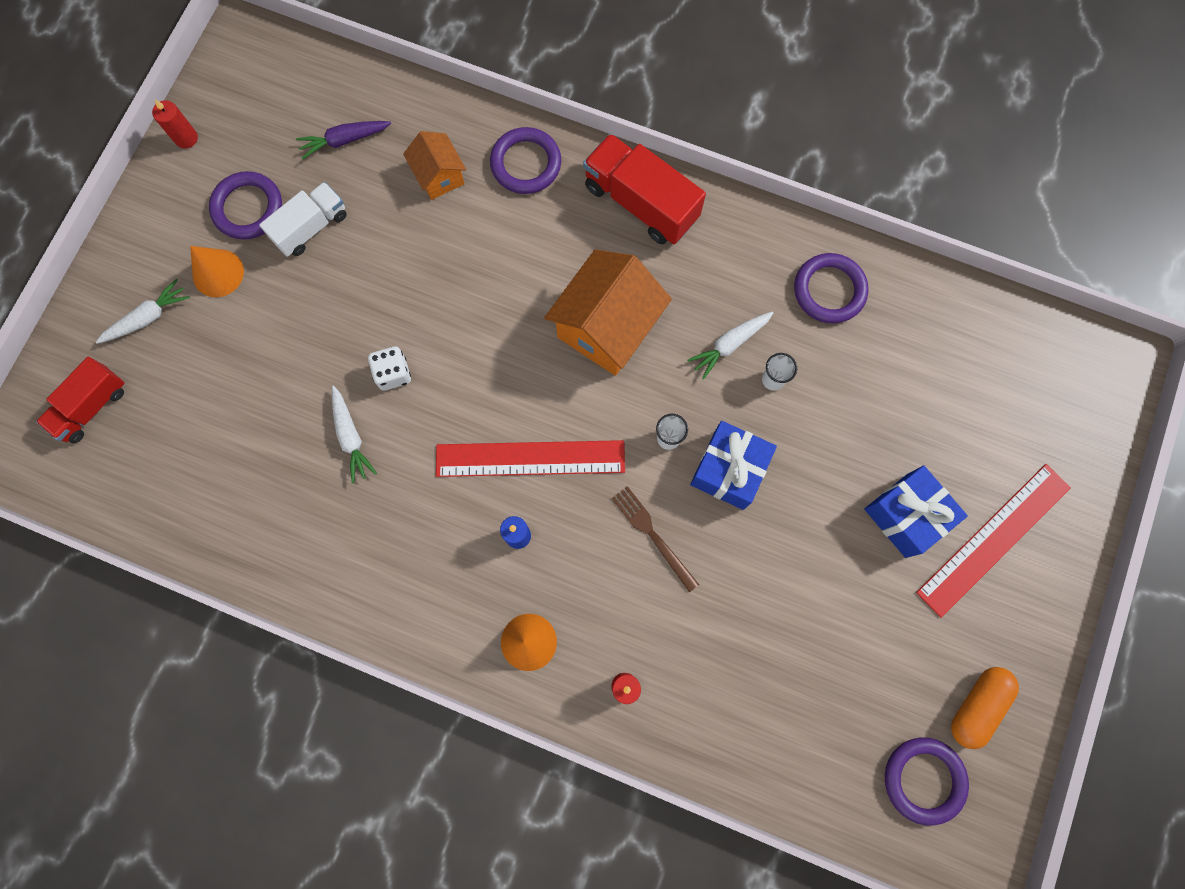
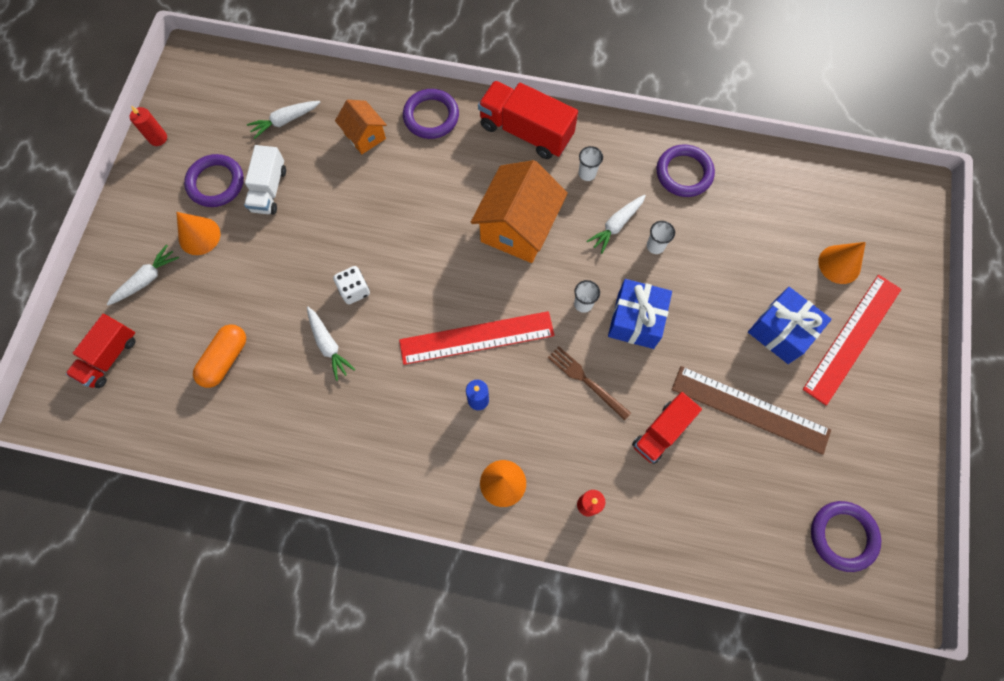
camera: 10 degrees left, 5 degrees down
white truck [259,182,347,257] -> white truck turned 150 degrees clockwise [244,145,286,215]
purple carrot [296,121,391,159] -> white carrot [247,101,320,139]
orange capsule [951,667,1019,749] -> orange capsule moved to [193,324,246,388]
none -> white cup [579,146,603,181]
none -> red truck [632,392,702,464]
none -> brown ruler [672,366,831,455]
none -> orange cone [818,242,866,284]

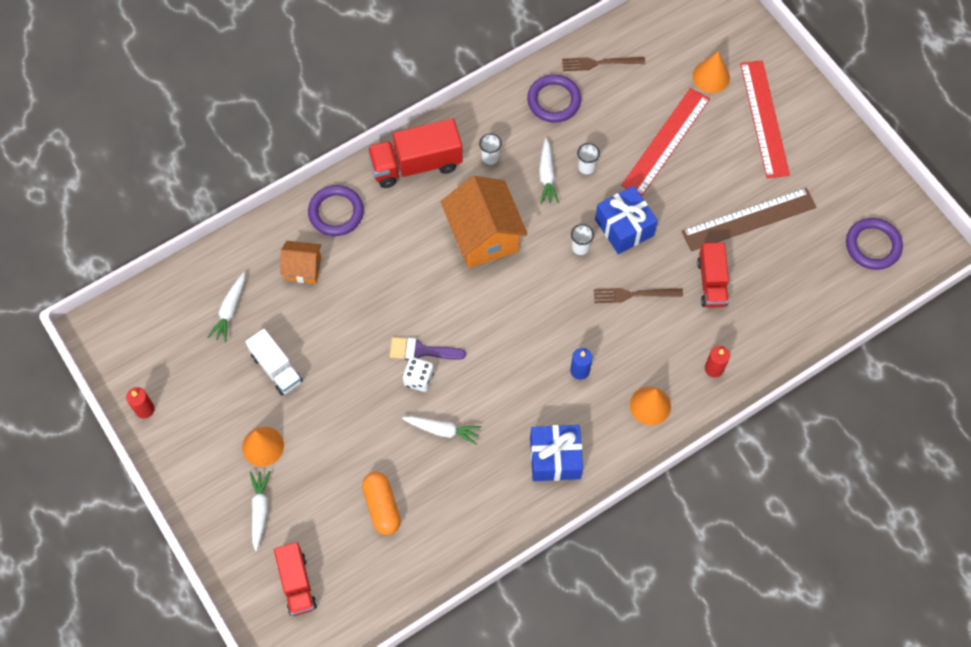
camera: 45 degrees left, 5 degrees down
purple ring [184,154,244,207] -> none
red ruler [399,311,554,365] -> red ruler moved to [621,88,710,197]
blue gift [748,287,832,364] -> blue gift moved to [530,425,583,481]
none -> purple brush [389,337,466,360]
none -> brown fork [562,57,645,71]

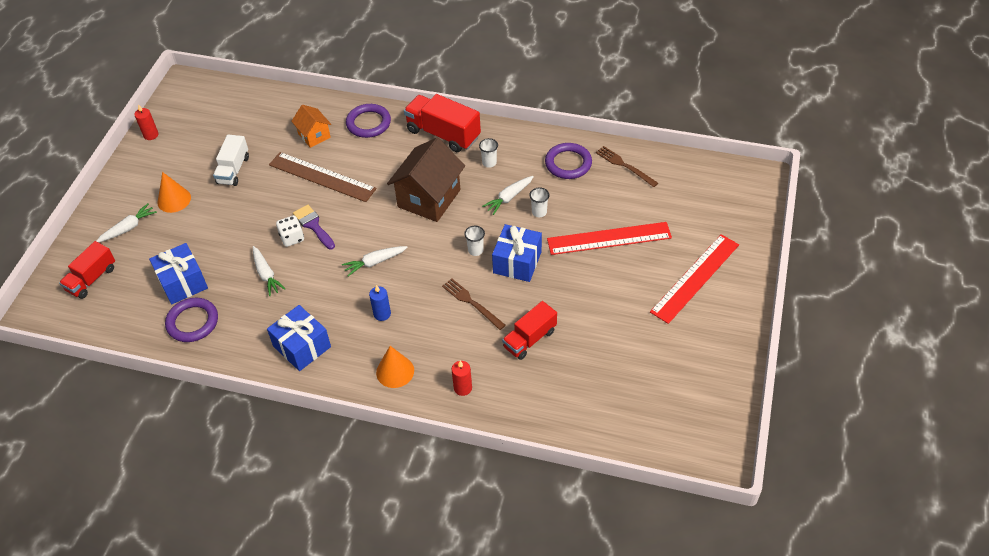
camera: 50 degrees right, 15 degrees down
white carrot [208,272,245,342] -> white carrot moved to [342,246,408,276]
orange capsule [362,472,401,535] -> blue gift [149,243,208,305]
orange house [441,176,528,268] -> brown house [387,138,465,222]
brown ruler [682,188,817,251] -> brown ruler moved to [269,152,377,202]
orange cone [693,52,730,93] -> none
purple ring [846,218,903,270] -> purple ring moved to [165,298,218,342]

